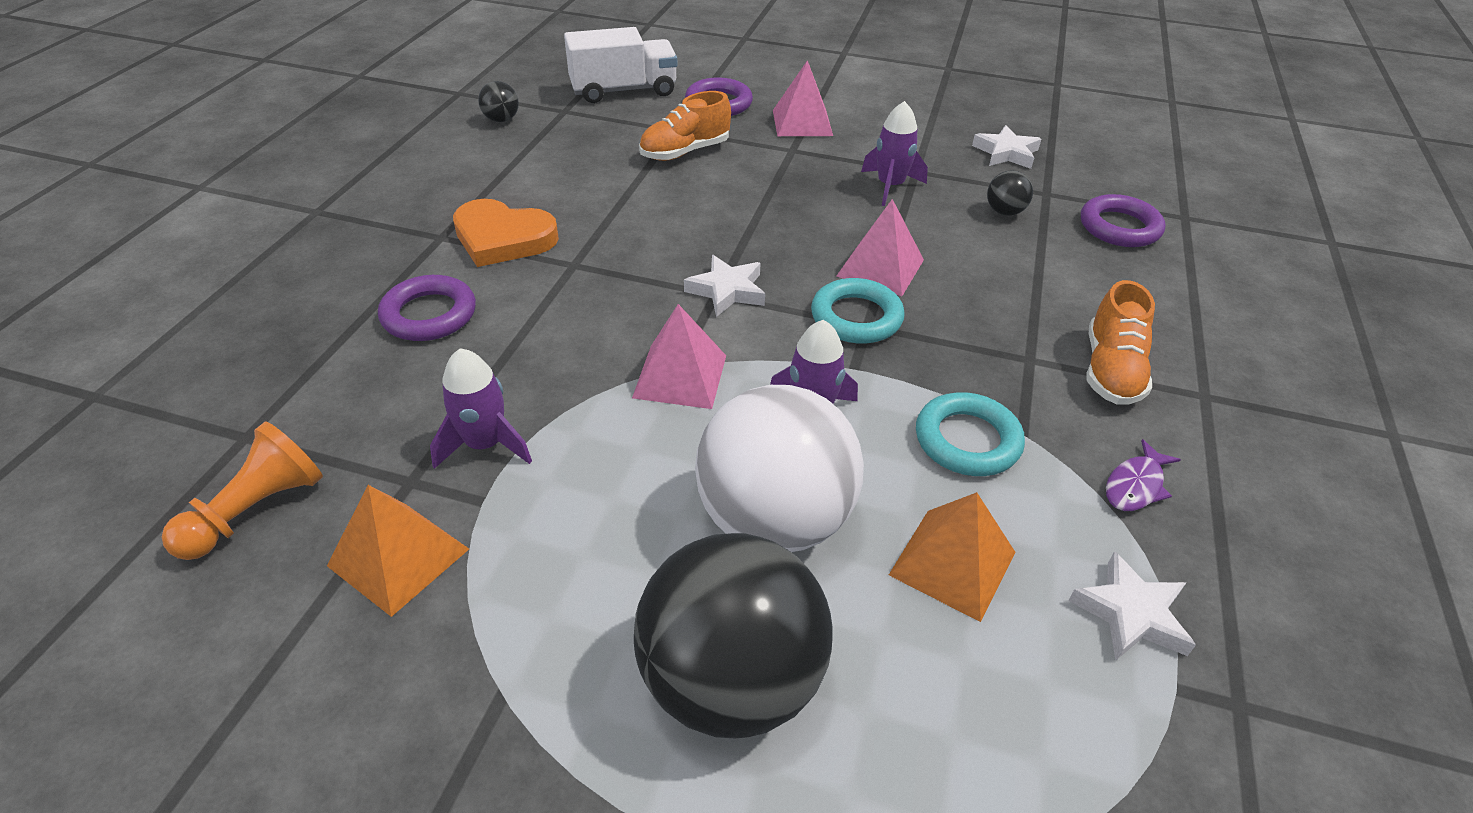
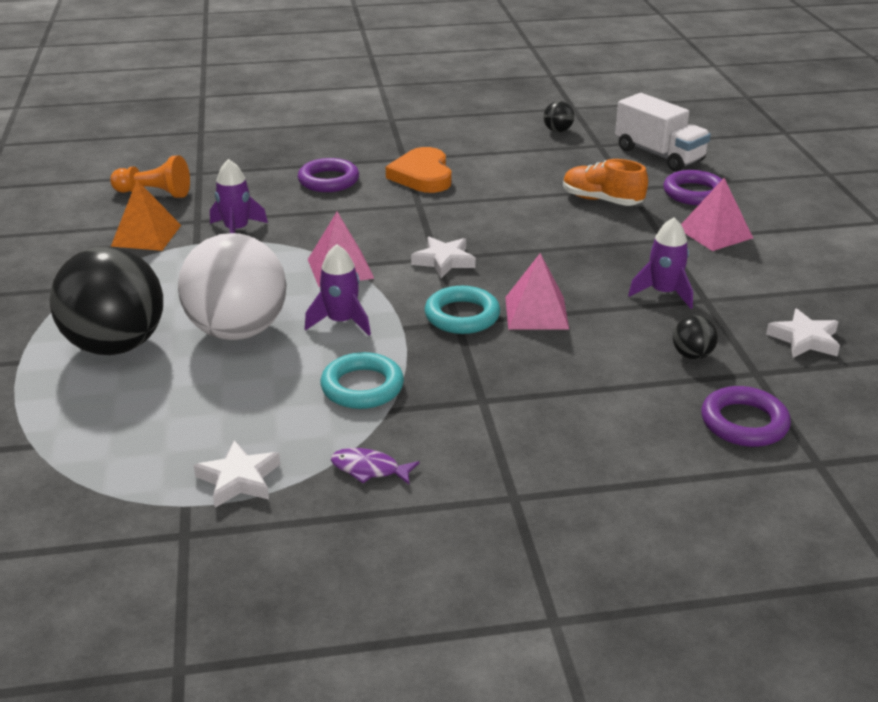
camera: 65 degrees right, 10 degrees down
orange pyramid [889,492,1016,622] -> none
orange shoe [1086,280,1155,405] -> none

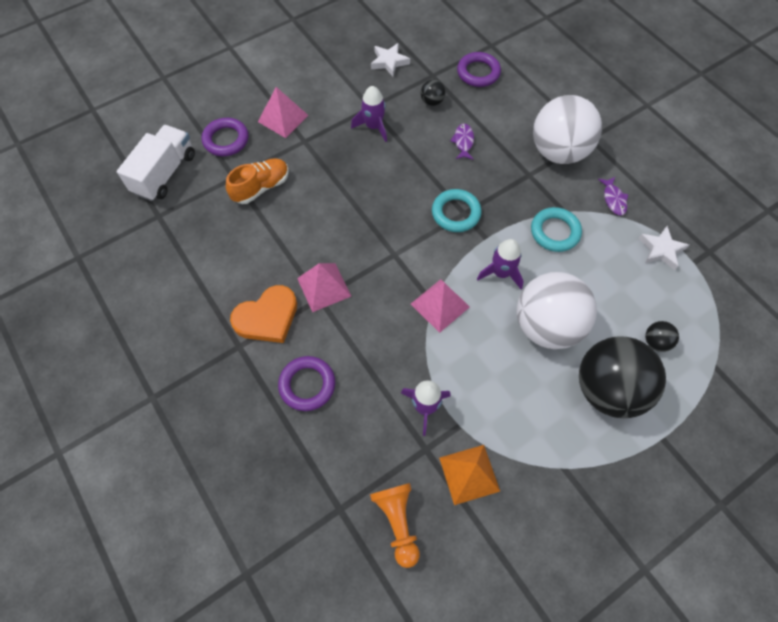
camera: 115 degrees left, 30 degrees up
white star [411,237,476,278] -> none
pink pyramid [505,253,569,330] -> pink pyramid moved to [297,263,351,312]
black ball [543,101,574,132] -> black ball moved to [645,321,679,352]
orange shoe [563,159,648,206] -> orange shoe turned 135 degrees counterclockwise [226,158,289,204]
none -> purple fish [450,123,474,160]
none -> white ball [533,95,602,164]

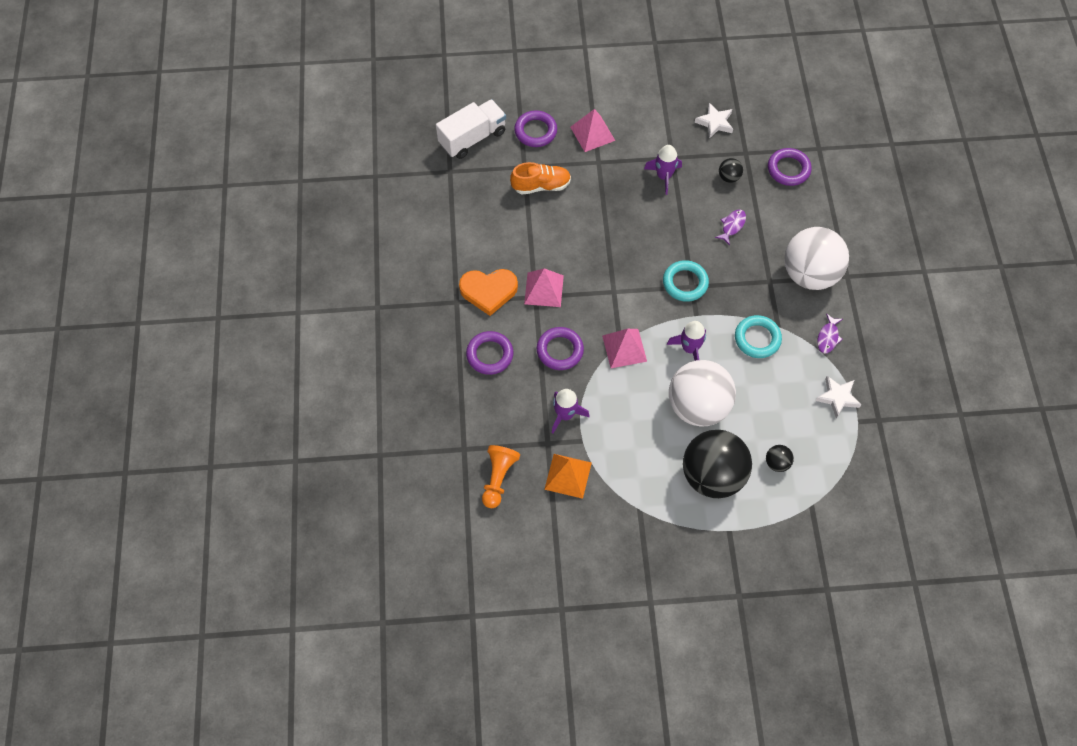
camera: 30 degrees right, 0 degrees up
none -> purple ring [537,327,584,370]

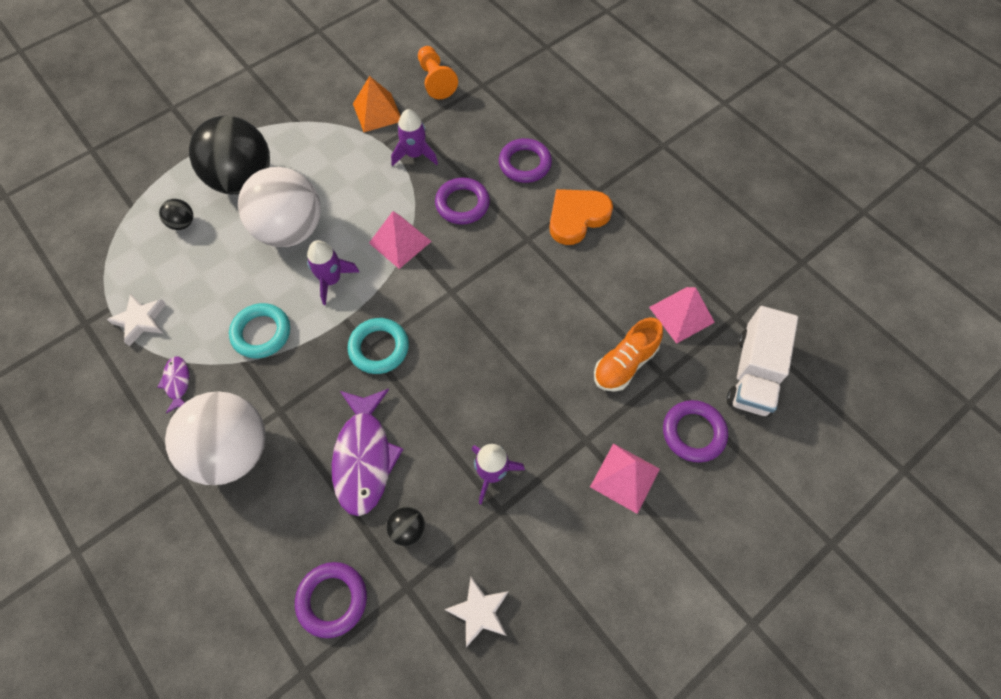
camera: 145 degrees right, 0 degrees up
pink pyramid [524,268,564,307] -> pink pyramid moved to [649,287,715,344]
purple fish [715,210,746,245] -> purple fish [332,389,403,516], size x2.08

